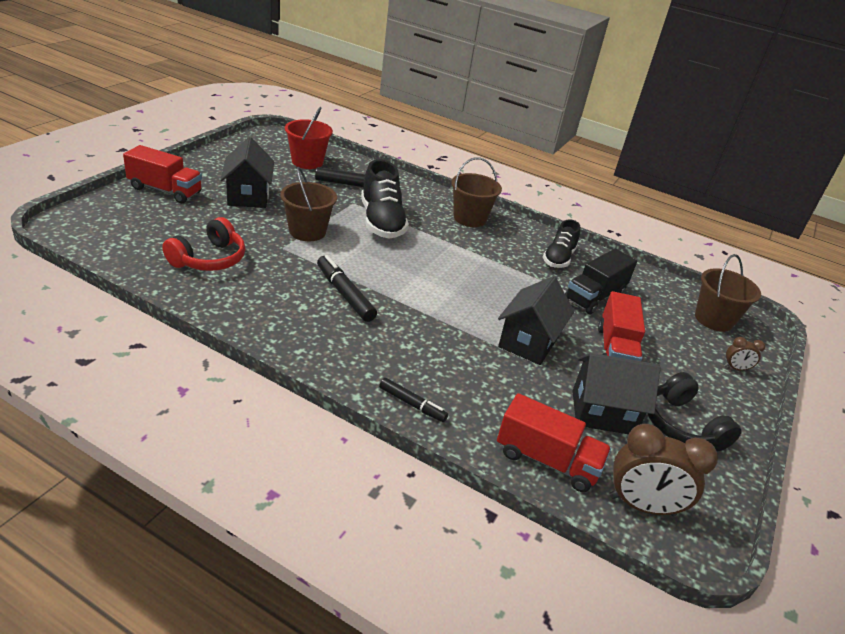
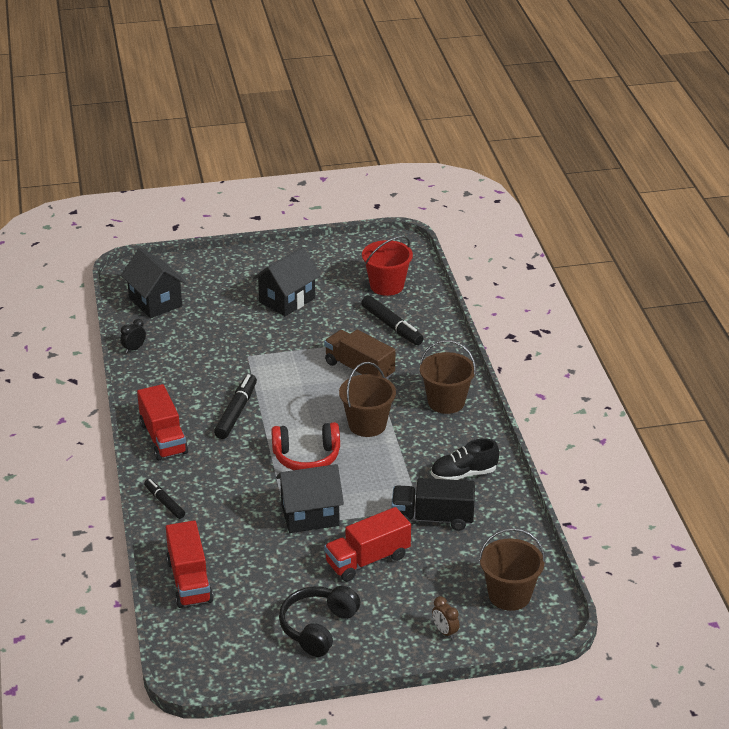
camera: 55 degrees right, 0 degrees up
red truck [123,145,202,203] -> red truck moved to [137,384,188,460]
red headphones [162,217,245,271] -> red headphones moved to [271,422,340,470]
brown bucket [280,167,337,241] -> brown bucket moved to [339,362,396,437]
black shoe [361,159,409,239] -> brown truck [324,330,396,379]
black marker [379,378,448,422] -> black marker turned 150 degrees clockwise [144,479,185,519]
black house [572,353,661,434] -> black house moved to [121,248,186,318]
brown clock [610,424,718,516] -> none
none -> black clock [120,319,146,353]

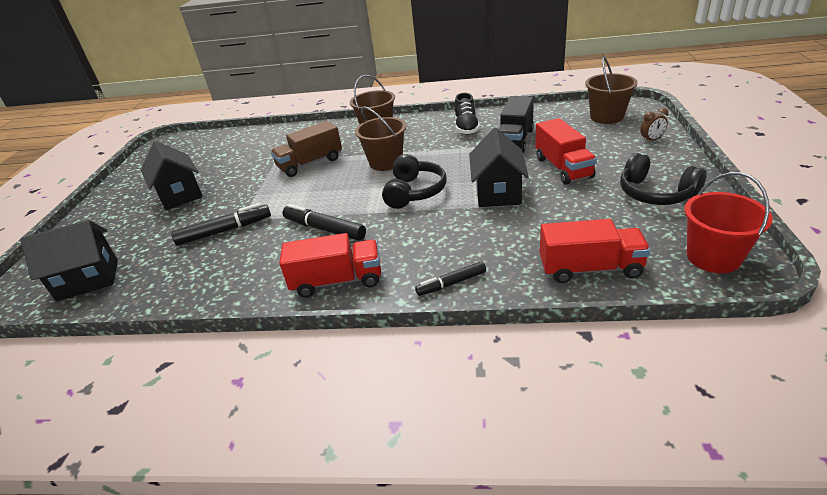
camera: 70 degrees left, 0 degrees up
black clock [120,319,146,353] -> none
red headphones [271,422,340,470] -> black headphones [382,154,447,209]
black marker [361,295,424,345] -> black marker moved to [171,203,271,245]
red bucket [362,236,413,296] -> red bucket moved to [684,172,773,273]

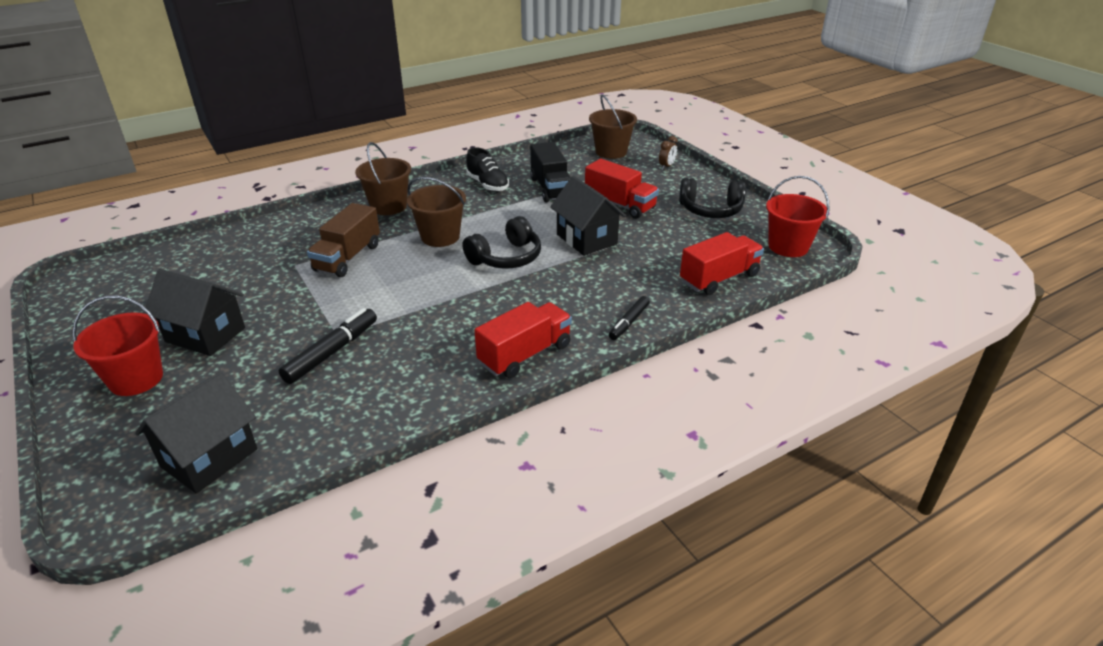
camera: 40 degrees left, 0 degrees up
black marker [282,204,366,240] -> none
black headphones [382,154,447,209] -> black headphones turned 75 degrees clockwise [462,216,541,269]
none -> red bucket [72,295,163,396]

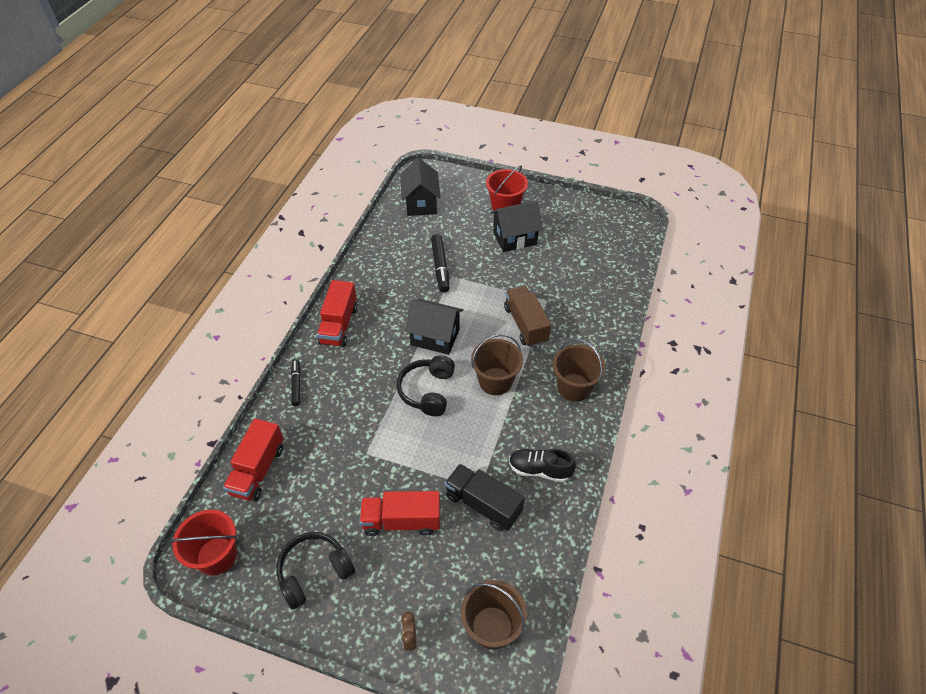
camera: 140 degrees right, 15 degrees up
black house [550,176,626,256] -> black house moved to [405,299,463,355]

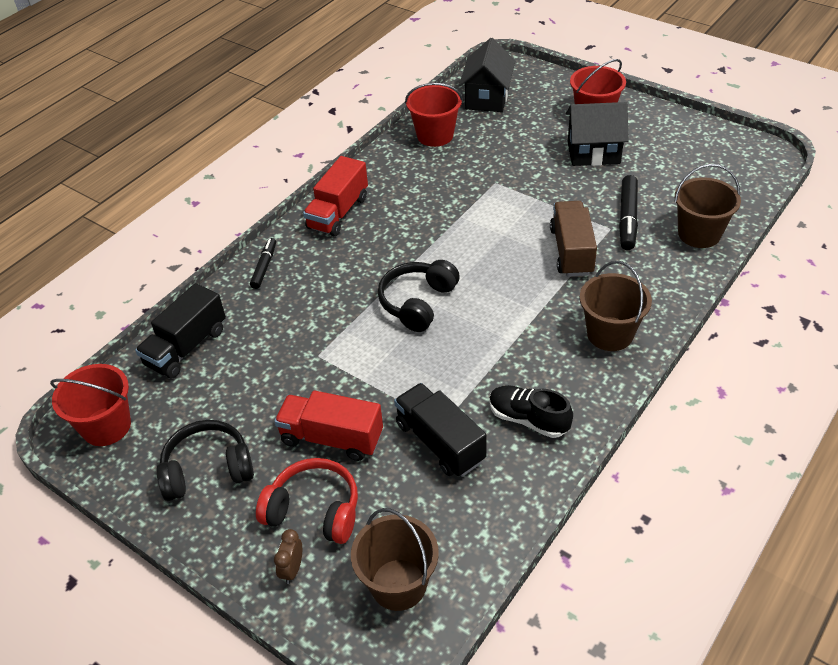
camera: 20 degrees right, 5 degrees down
red truck [223,418,283,501] -> black truck [135,283,226,379]
black house [405,299,463,355] -> none
black marker [431,234,449,293] -> black marker moved to [619,175,638,250]
brown bucket [471,334,523,395] -> brown bucket moved to [674,164,741,248]
none -> red headphones [256,458,358,544]
none -> red bucket [405,83,463,147]

